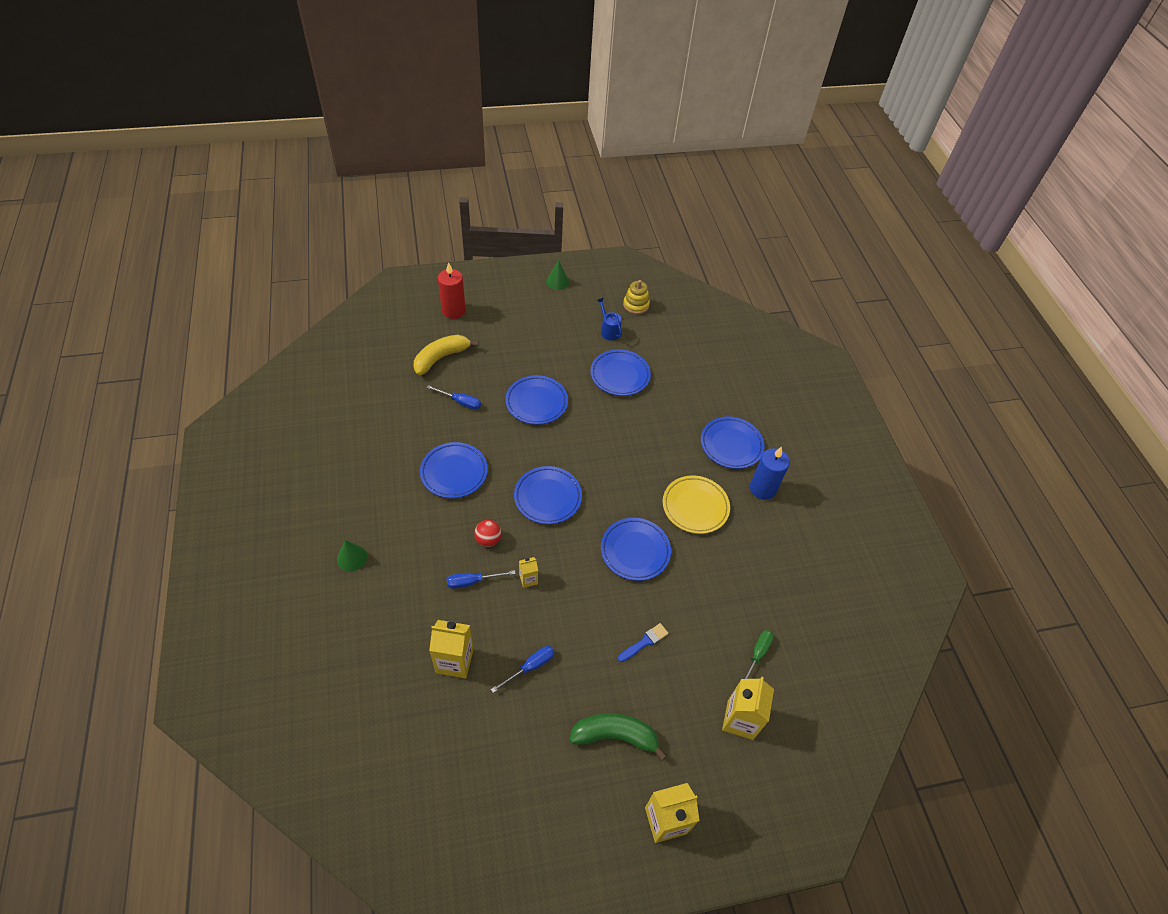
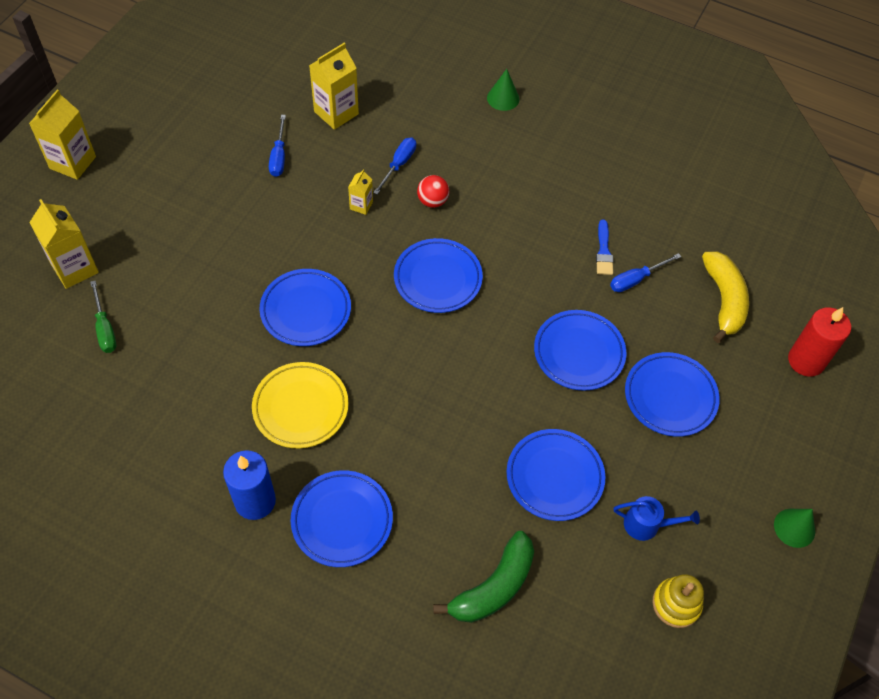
camera: 130 degrees right, 5 degrees up
blue plate [420,442,488,498] -> blue plate moved to [625,352,720,437]
green banana [569,713,667,761] -> green banana moved to [433,531,534,623]
blue brush [618,623,669,662] -> blue brush moved to [596,219,613,275]

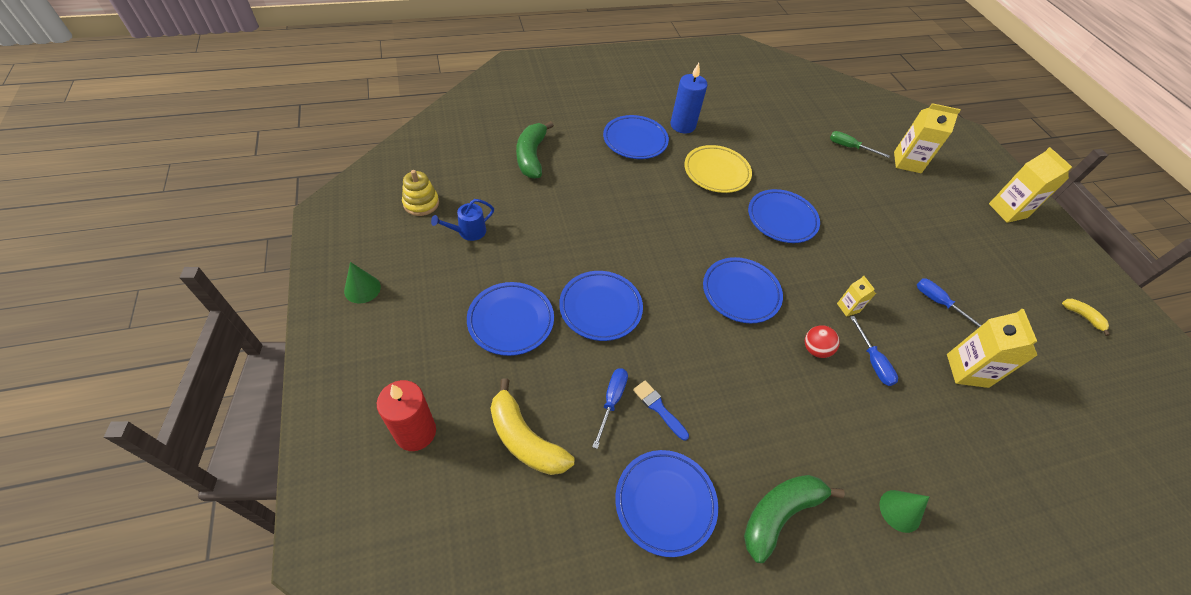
camera: 135 degrees right, 5 degrees down
blue plate [506,429,605,521] -> blue plate moved to [615,450,718,557]
none -> green banana [744,475,845,563]
none -> yellow banana [1062,299,1110,336]

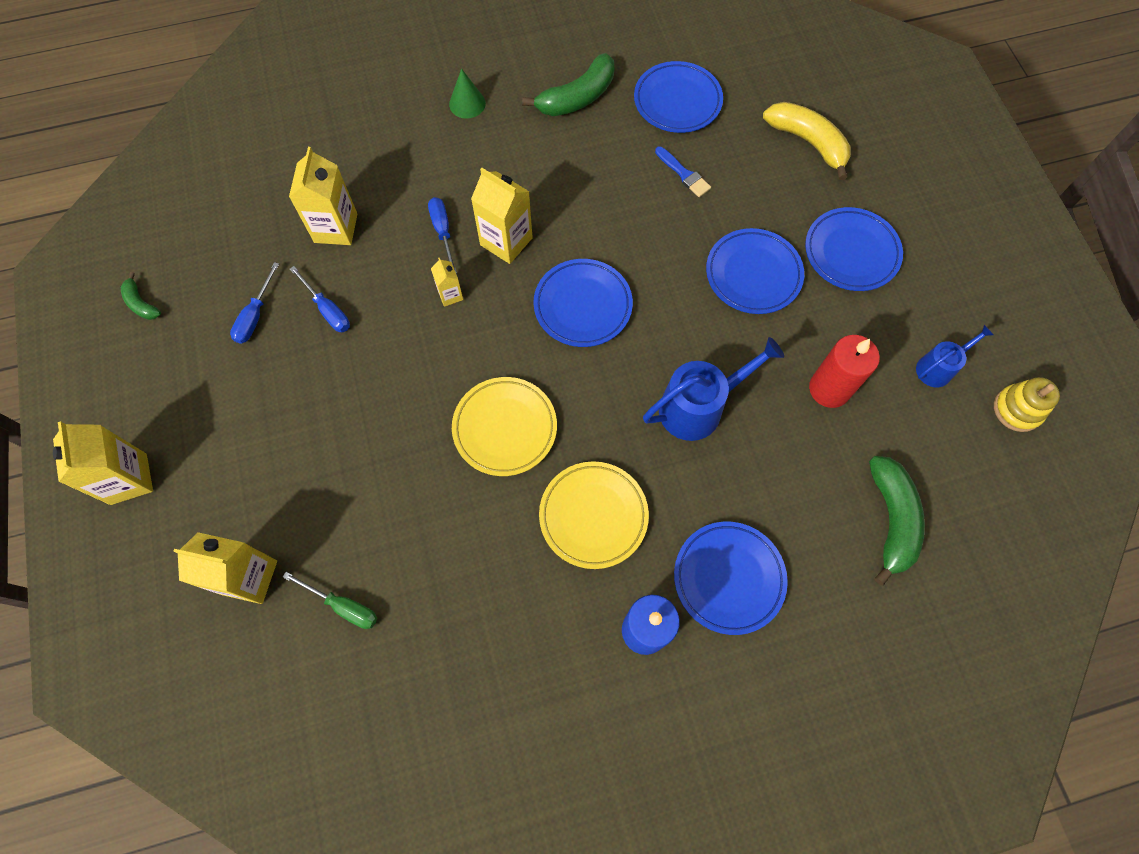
camera: 175 degrees left, 15 degrees up
green cone [344,262,381,303] -> none
red candle [377,380,436,451] -> red candle moved to [809,335,880,408]
blue screwdriver [592,368,628,449] -> blue screwdriver moved to [230,262,279,344]
blue plate [748,189,820,243] -> yellow plate [452,377,557,476]
red ball [805,325,840,358] -> yellow carton [471,168,533,264]
yellow banana [1062,299,1110,336] -> green banana [121,272,161,320]
none -> blue watering can [643,337,784,441]

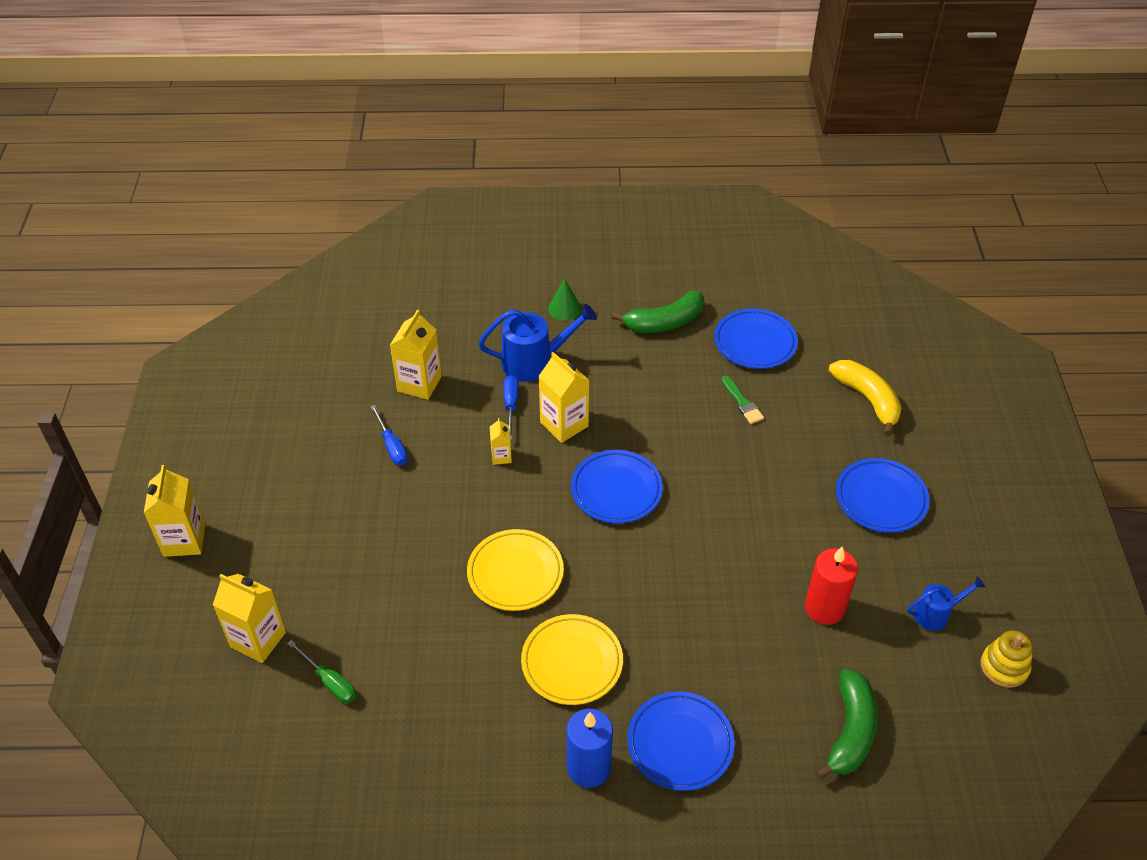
camera: 15 degrees right, 20 degrees down
green banana [121,272,161,320] -> none
blue screwdriver [230,262,279,344] -> none
blue watering can [643,337,784,441] -> blue watering can moved to [478,304,597,382]
blue brush [655,147,711,197] -> green brush [722,375,764,424]
blue plate [706,228,804,314] -> none

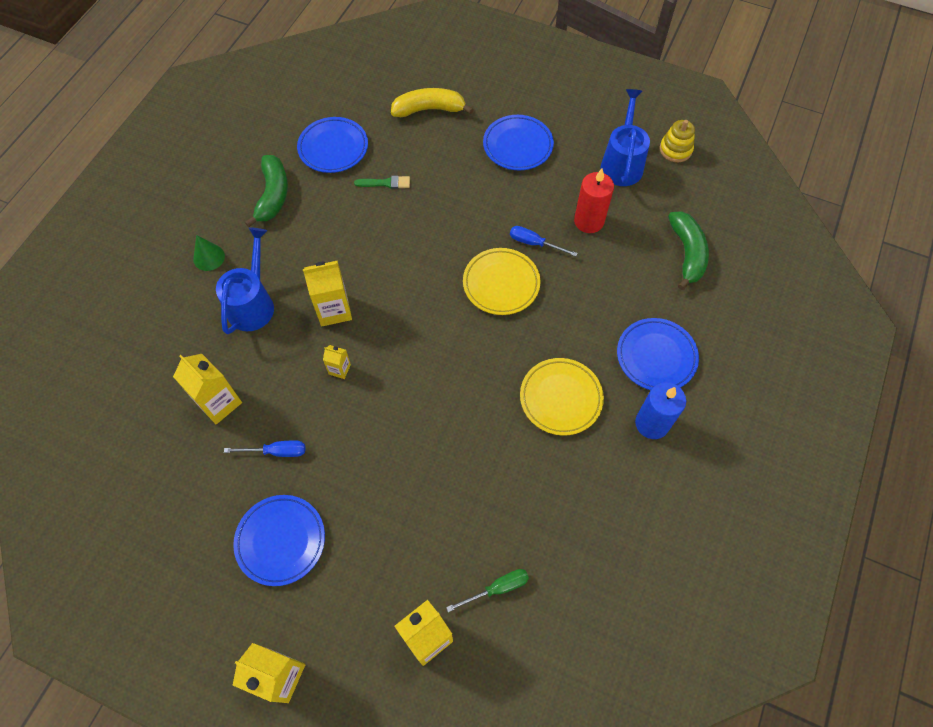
camera: 65 degrees left, 15 degrees up
yellow plate [467,529,564,611] -> yellow plate moved to [463,248,540,315]
blue screwdriver [503,375,519,440] -> blue screwdriver moved to [510,226,577,257]
blue plate [571,450,663,523] -> blue plate moved to [233,495,325,586]
green banana [815,669,878,780] -> green banana turned 45 degrees clockwise [668,211,709,290]
blue watering can [907,576,985,631] -> blue watering can [600,89,650,186], size x1.71

